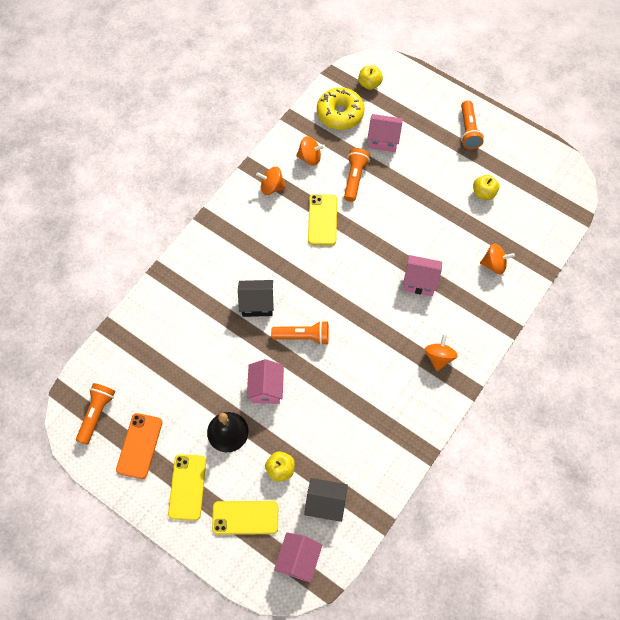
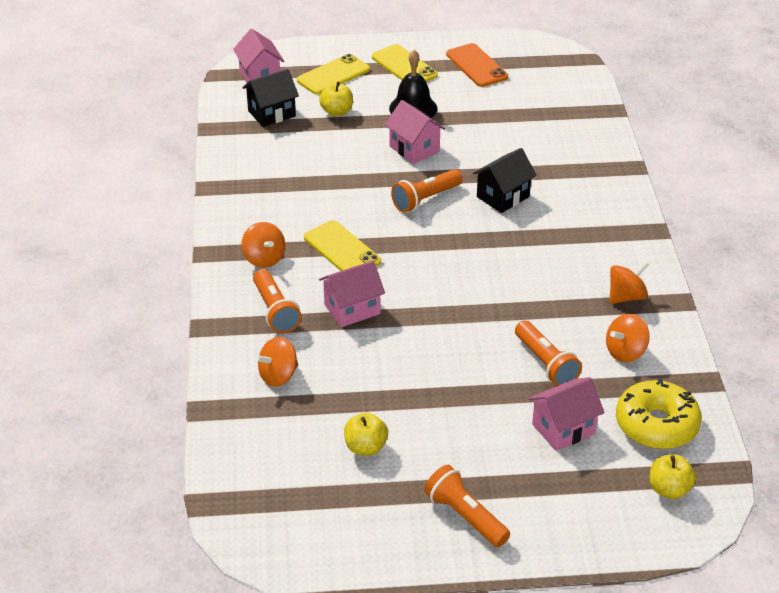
camera: 140 degrees right, 25 degrees down
orange flashlight [76,383,115,445] -> orange flashlight moved to [253,269,302,334]
yellow phone [308,194,337,245] -> yellow phone moved to [304,220,381,271]

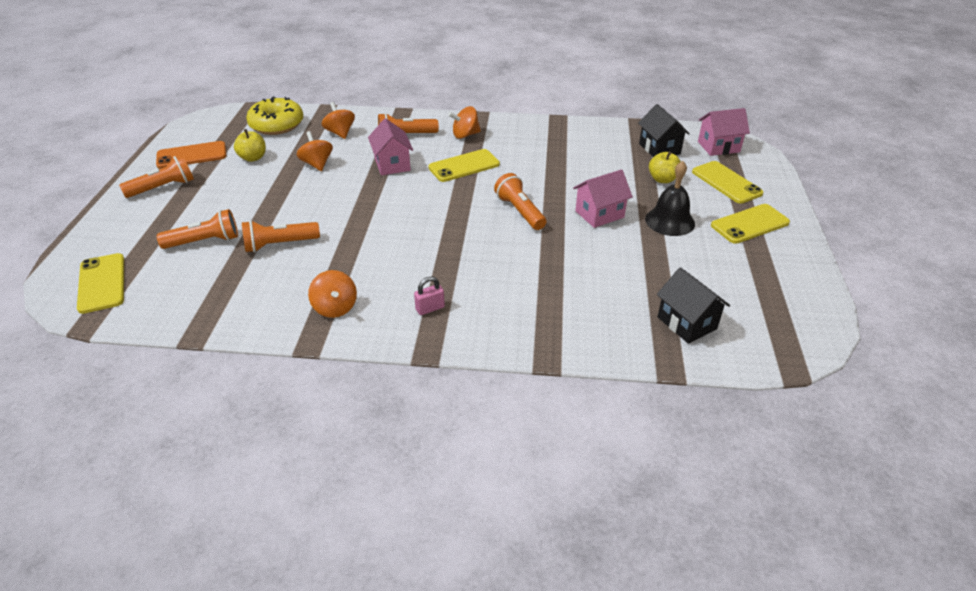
camera: 100 degrees right, 0 degrees up
orange phone [446,43,508,87] -> orange phone moved to [156,141,226,169]
black house [473,148,537,213] -> black house moved to [657,267,730,344]
pink house [529,377,605,451] -> orange flashlight [157,209,238,249]
orange spinning top [606,314,650,362] -> orange spinning top moved to [297,131,333,171]
yellow donut [616,379,702,449] -> yellow donut moved to [246,96,303,135]
yellow apple [650,454,696,499] -> yellow phone [77,253,124,314]
none -> pink padlock [414,276,445,315]

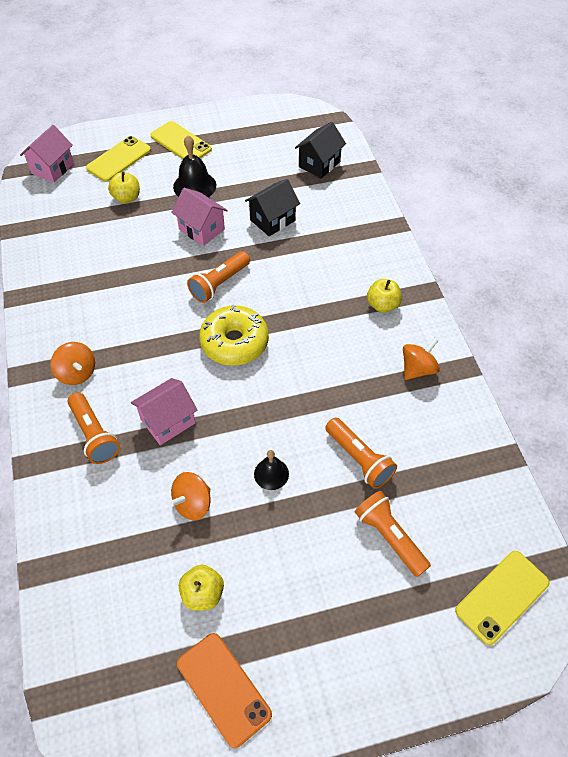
camera: 110 degrees left, 15 degrees up
orange flashlight [119,155,194,198] -> none
yellow donut [246,96,303,135] -> yellow donut moved to [199,304,269,366]
orange spinning top [322,102,355,139] -> none
pink padlock [414,276,445,315] -> yellow apple [367,279,402,313]
yellow phone [428,149,500,182] -> none
black house [638,104,690,157] -> black house moved to [245,179,300,236]
pink house [698,108,750,156] -> pink house turned 60 degrees clockwise [20,125,74,183]
none -> black bell [254,450,289,490]

